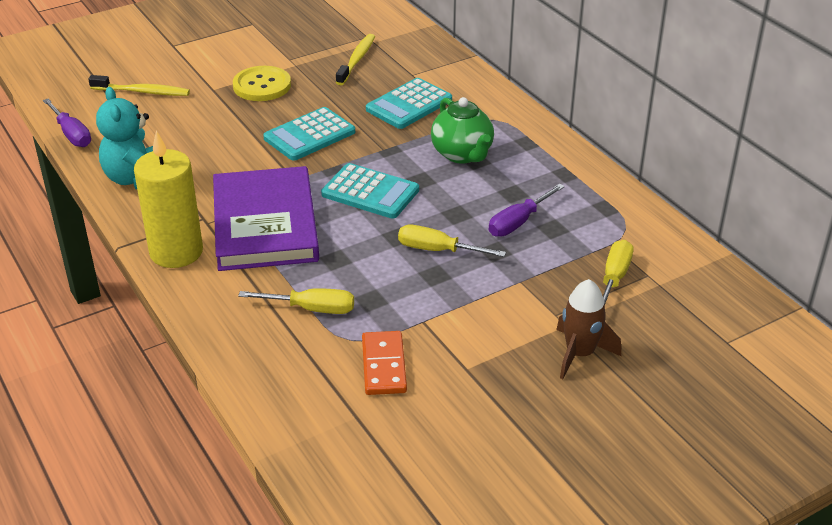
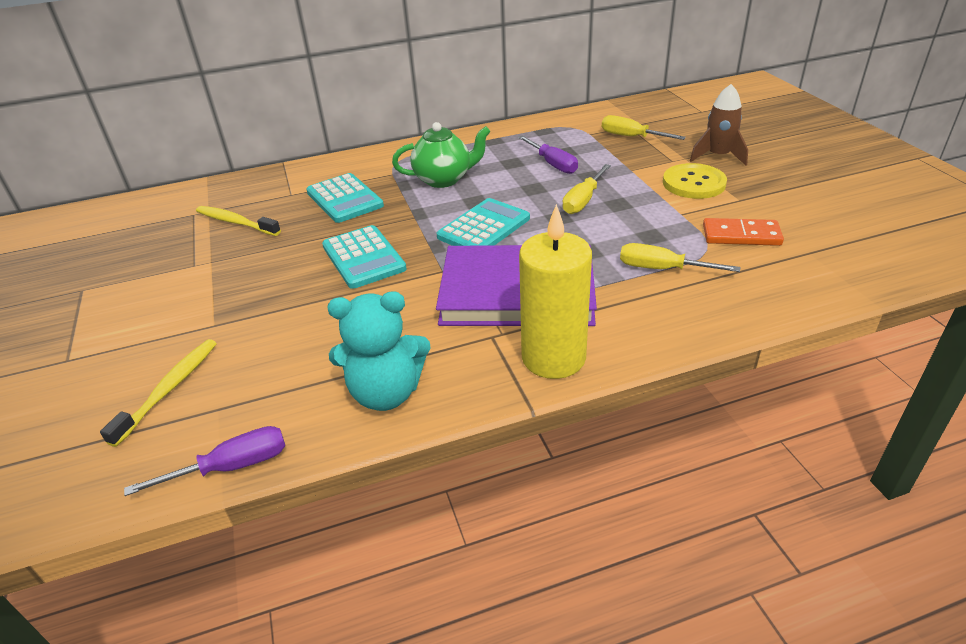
camera: 75 degrees left, 0 degrees up
yellow button [233,66,291,101] -> yellow button moved to [663,163,727,199]
yellow screwdriver [238,288,354,314] -> yellow screwdriver turned 90 degrees counterclockwise [620,243,740,272]

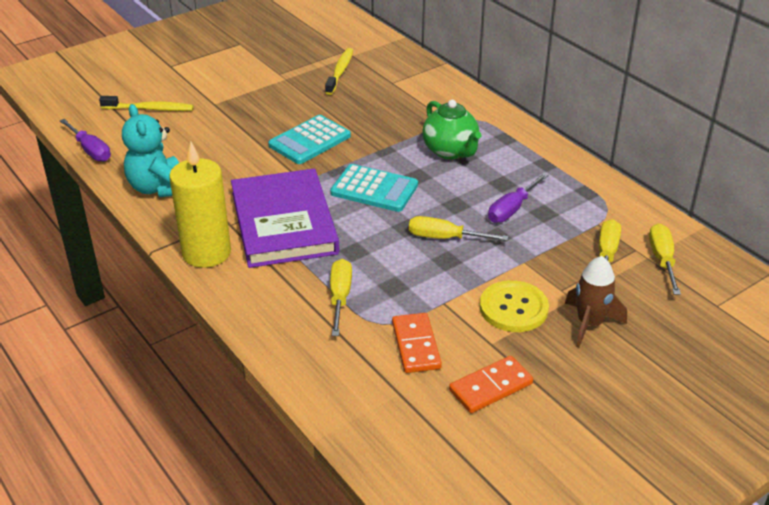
camera: 70 degrees right, 0 degrees up
turquoise calculator [306,173,384,223] -> none
none -> orange domino [449,356,533,413]
none -> yellow screwdriver [649,224,681,295]

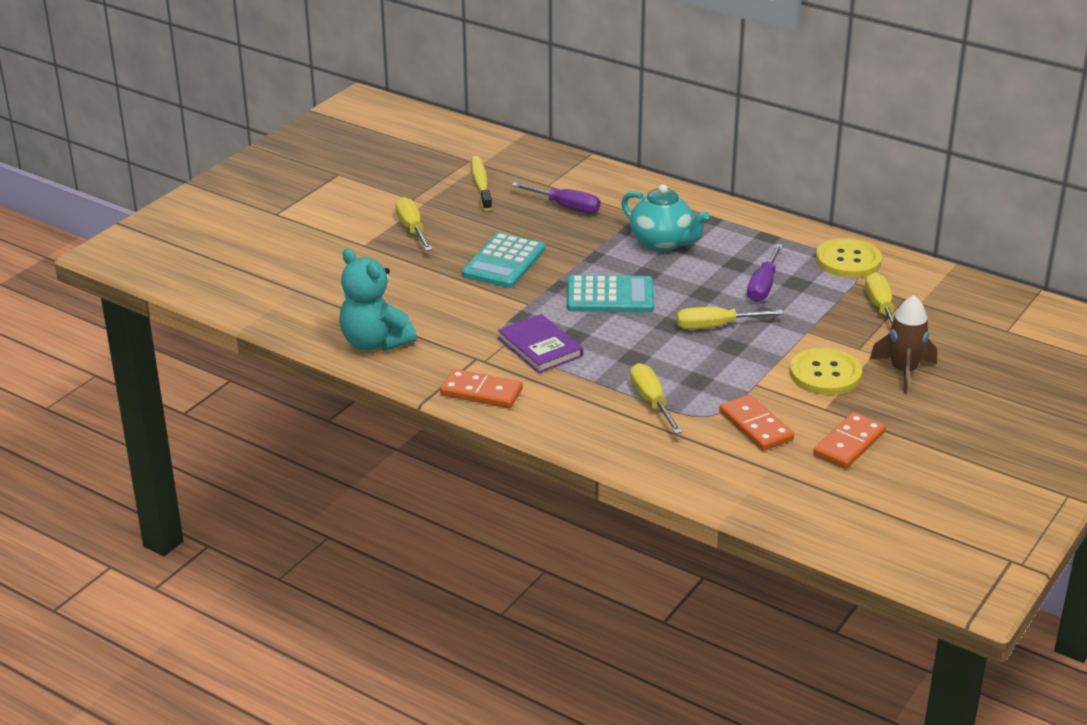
camera: 20 degrees left, 5 degrees down
purple screwdriver [60,119,111,162] -> purple screwdriver moved to [511,182,600,213]
yellow toothbrush [99,96,194,111] -> none
yellow candle [169,142,231,268] -> orange domino [440,369,523,408]
purple book [231,169,339,268] -> purple book [498,314,583,373], size x0.54
green teapot [422,100,481,159] -> turquoise teapot [621,184,710,252]
yellow screwdriver [649,224,681,295] -> yellow screwdriver moved to [395,197,432,251]
none -> yellow button [816,238,882,278]

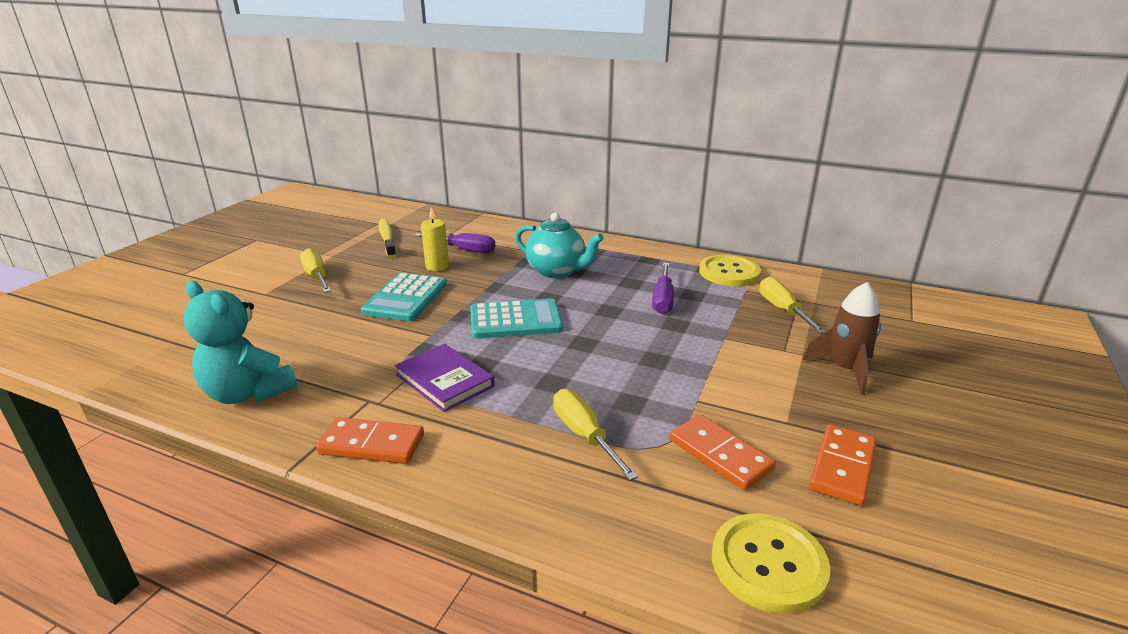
camera: 10 degrees left, 5 degrees down
yellow screwdriver [677,307,784,330] -> none
yellow button [790,348,862,395] -> yellow button moved to [712,513,831,614]
none -> yellow candle [421,207,449,271]

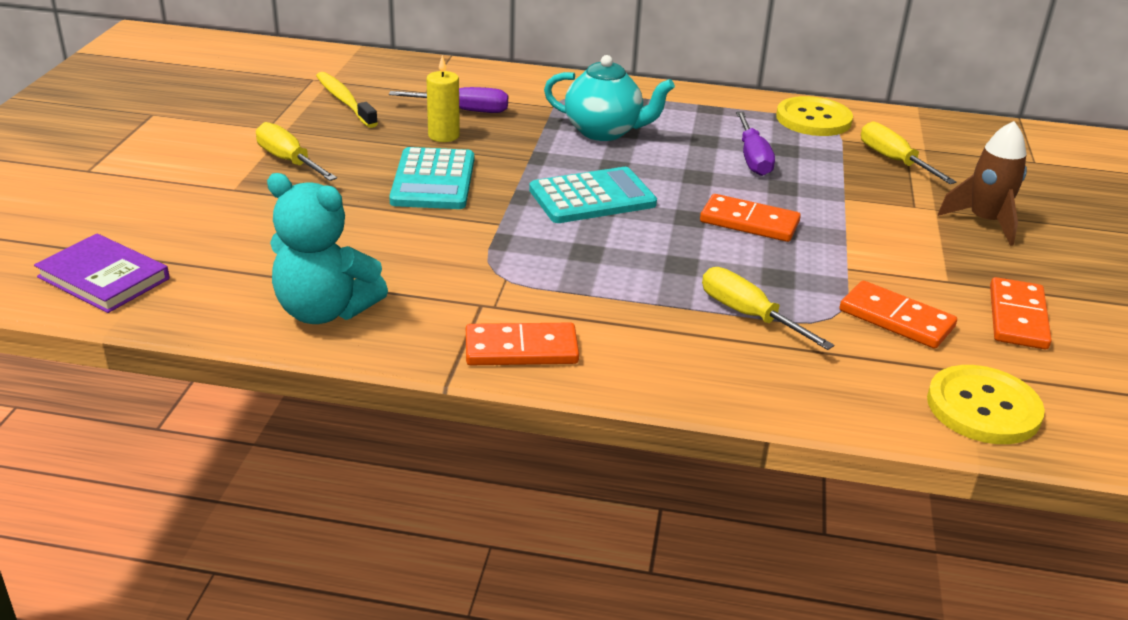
camera: 15 degrees left, 5 degrees up
purple book [395,344,495,412] -> purple book moved to [34,233,170,313]
none -> orange domino [700,194,801,242]

